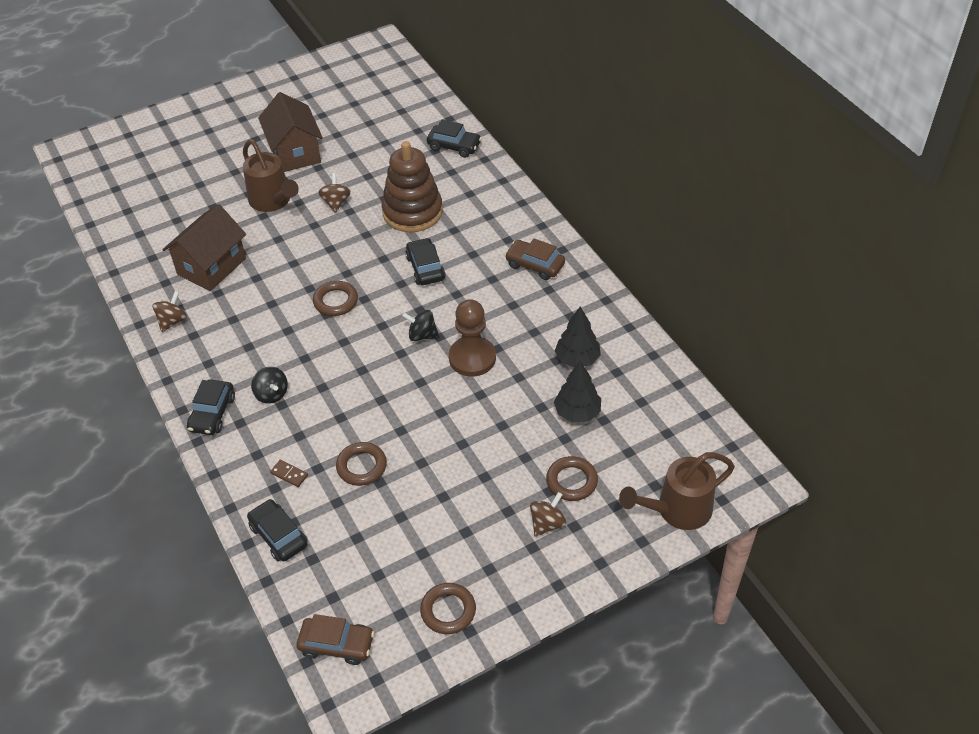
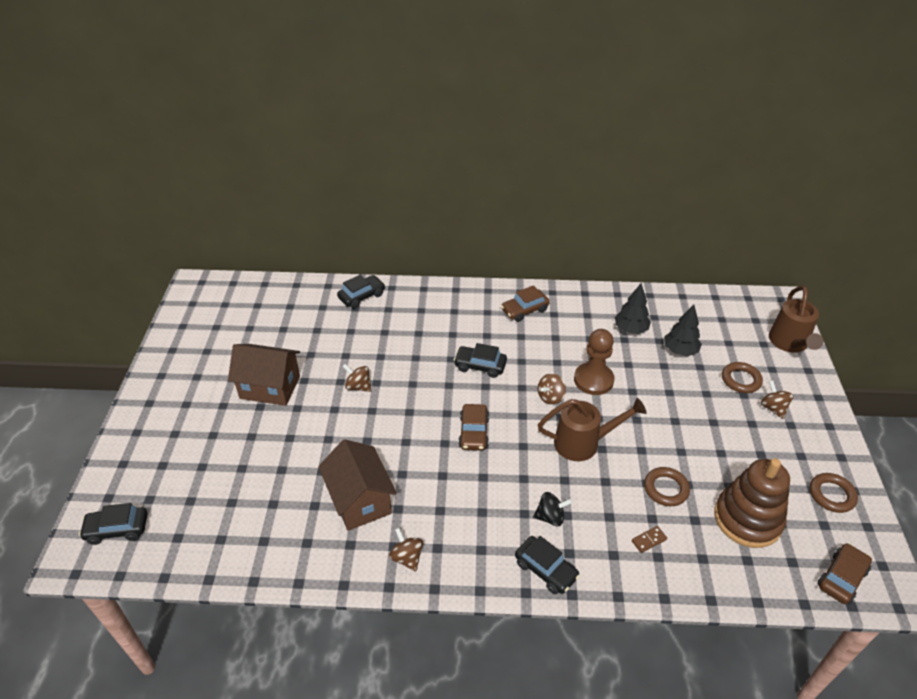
camera: 60 degrees left, 5 degrees down
brown watering can [243,139,299,212] -> brown watering can moved to [538,398,647,461]
black car [247,499,307,561] -> black car moved to [79,503,147,545]
brown ring [313,281,358,316] -> brown car [458,404,489,450]
brown stacking toy [381,141,443,232] -> brown stacking toy moved to [714,458,790,548]
black spinning top [402,310,440,341] -> brown spinning top [538,373,566,405]

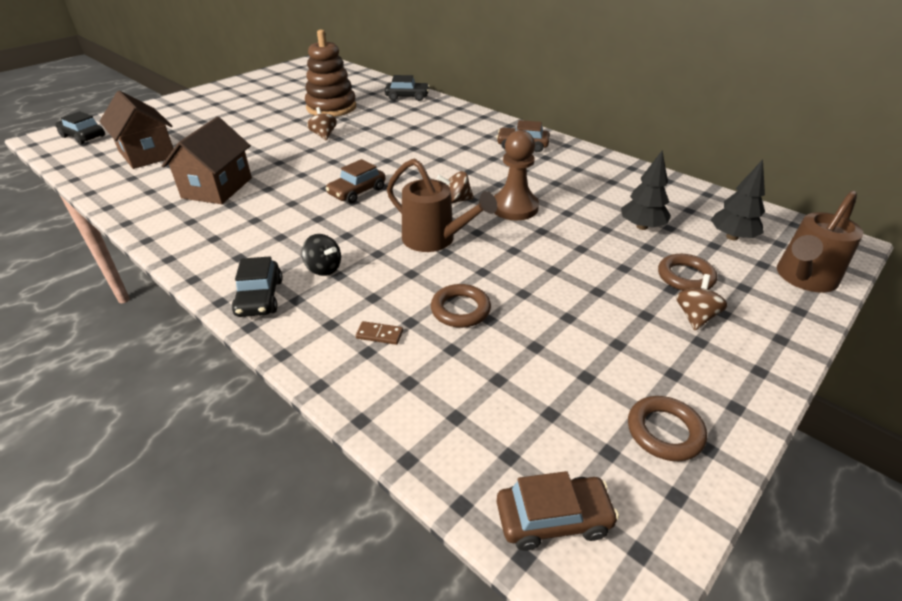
camera: 40 degrees right, 5 degrees down
brown house [228,344,300,406] -> brown house moved to [99,91,174,169]
brown spinning top [389,528,423,572] -> none
black car [454,343,507,378] -> none
black tree [615,283,651,334] -> black tree moved to [710,160,765,240]
brown stacking toy [714,458,790,548] -> brown stacking toy moved to [305,30,356,117]

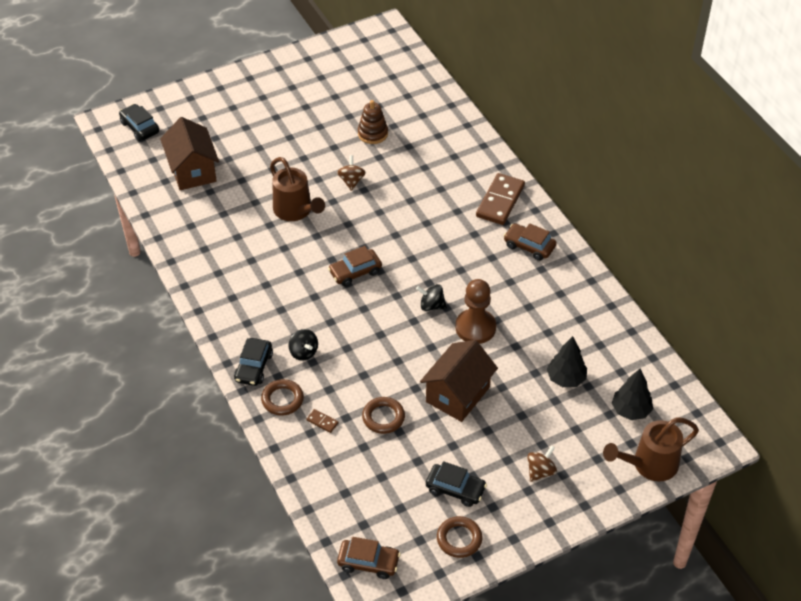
camera: 20 degrees right, 10 degrees up
brown house [162,117,252,204] -> brown house moved to [420,340,498,422]
brown stacking toy [305,30,356,117] -> brown stacking toy [358,100,388,144], size x0.59
black car [385,75,430,101] -> black car moved to [426,461,487,507]
brown watering can [387,159,497,252] -> brown watering can moved to [270,157,325,221]
brown spinning top [437,171,474,204] -> black spinning top [416,284,447,311]
brown ring [658,254,717,291] -> brown ring moved to [261,379,304,416]
none -> brown domino [476,173,525,225]

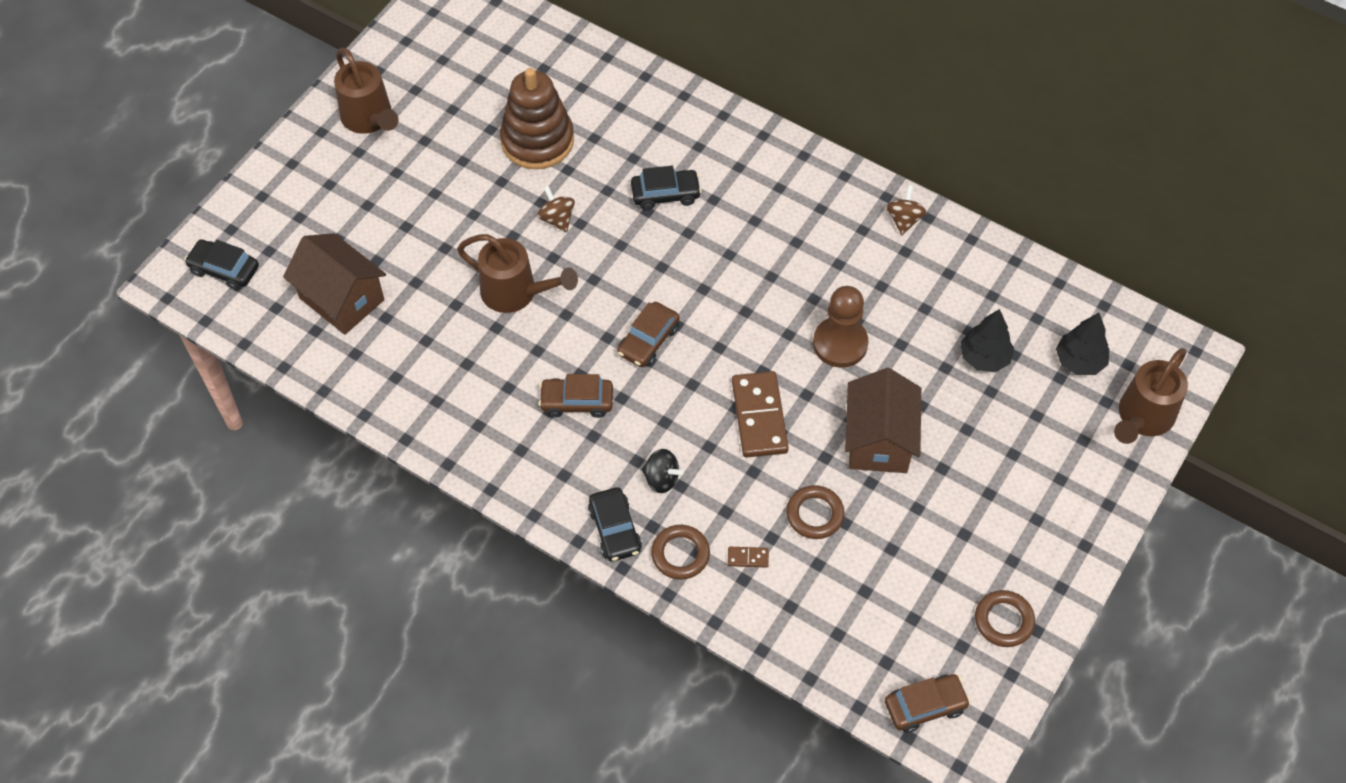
camera: 30 degrees left, 10 degrees up
brown stacking toy [358,100,388,144] -> brown stacking toy [500,68,574,169], size x1.71
black spinning top [416,284,447,311] -> none
black car [426,461,487,507] -> black car moved to [631,166,702,210]
brown domino [476,173,525,225] -> brown domino moved to [732,371,789,458]
brown car [504,223,557,261] -> brown car moved to [539,374,613,418]
brown spinning top [527,445,557,482] -> brown spinning top moved to [886,185,927,235]
none -> brown watering can [334,48,398,134]

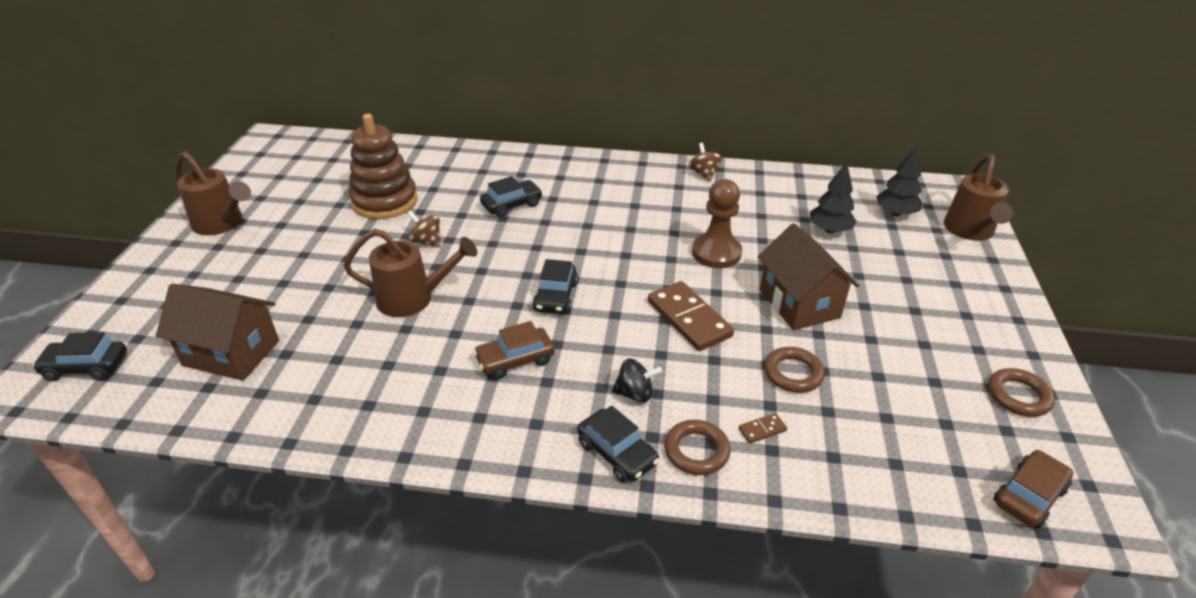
camera: 25 degrees left, 20 degrees down
brown car [618,302,679,367] -> black car [532,259,578,314]

